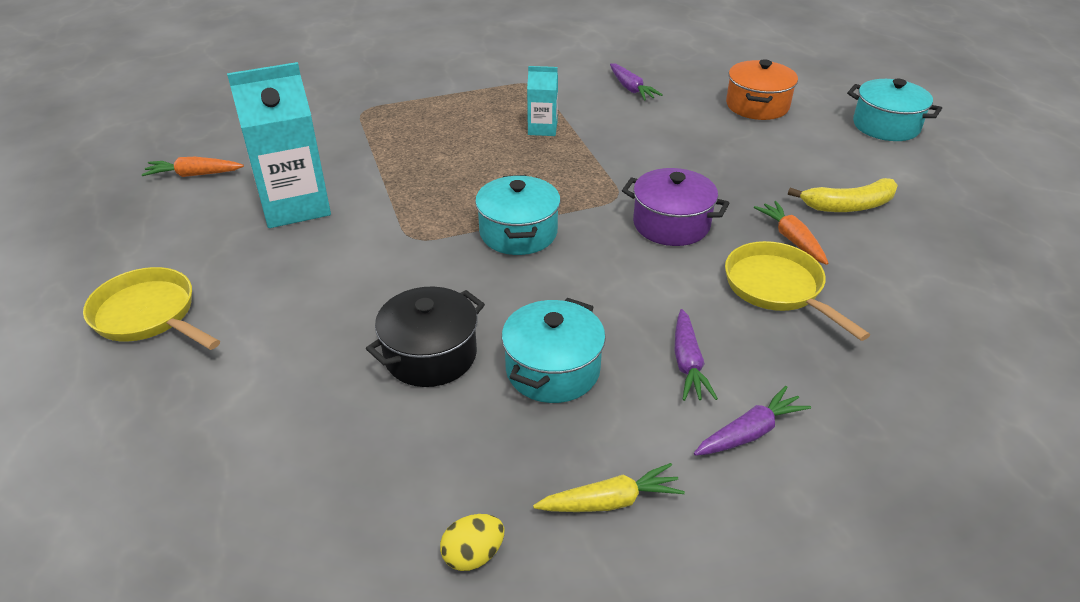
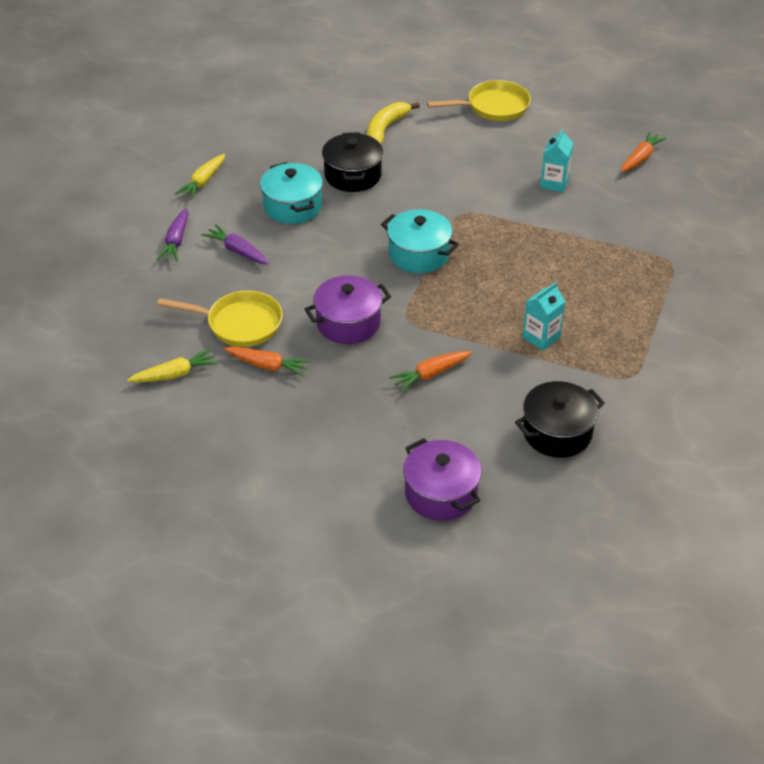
camera: 130 degrees right, 5 degrees up
turquoise carton [227,62,331,228] -> turquoise carton [540,128,573,192], size x0.52
yellow egg [440,514,504,571] -> none
purple carrot [610,63,663,101] -> black pot [515,381,605,458]
orange pot [726,59,798,120] -> purple pot [403,438,482,521]
yellow banana [788,178,898,212] -> yellow banana moved to [367,102,420,144]
turquoise pot [847,79,942,141] -> none
none -> yellow carrot [127,349,218,382]
none -> orange carrot [389,351,472,392]

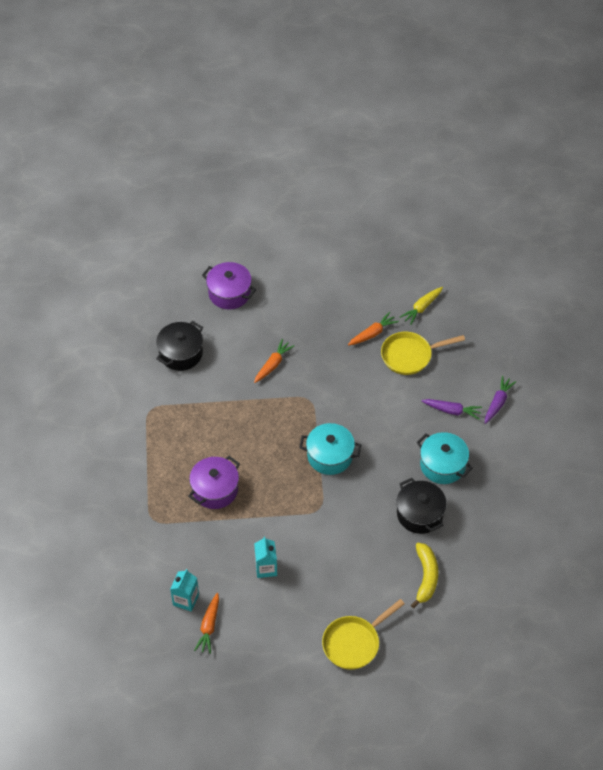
camera: 155 degrees right, 10 degrees up
purple carrot [156,208,188,262] -> purple carrot turned 45 degrees clockwise [485,376,516,424]
yellow carrot [175,154,225,200] -> none
orange carrot [224,346,311,377] -> orange carrot turned 150 degrees clockwise [348,312,399,346]
purple pot [305,275,391,344] -> purple pot moved to [188,456,240,509]
turquoise carton [522,282,566,351] -> turquoise carton moved to [170,569,199,612]

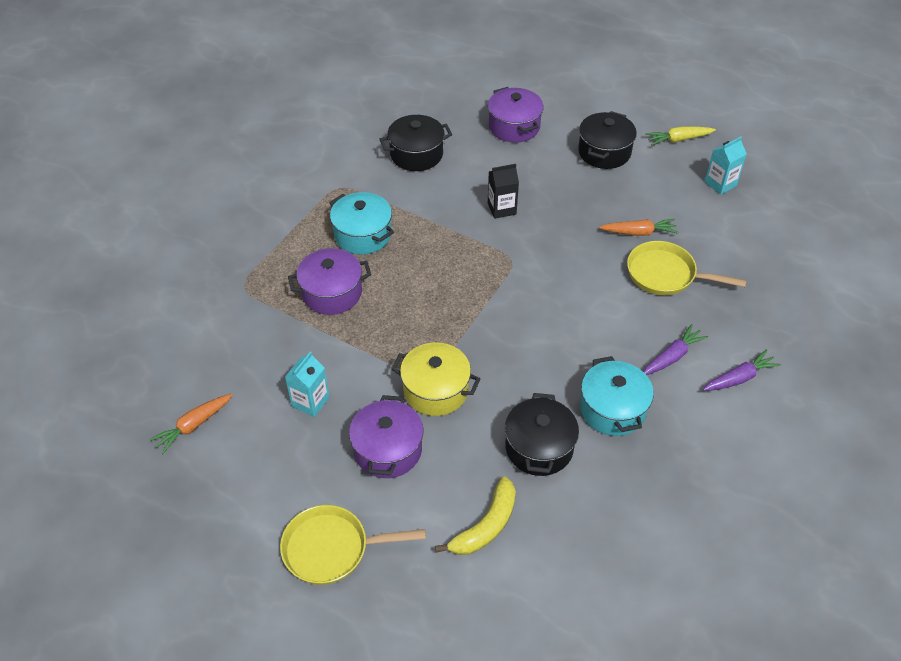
camera: 35 degrees right, 5 degrees down
turquoise carton [170,569,199,612] -> turquoise carton moved to [705,137,747,195]
orange carrot [254,339,294,383] -> black carton [488,164,519,219]
turquoise pot [299,423,362,475] -> turquoise pot moved to [329,192,394,255]
yellow carrot [400,287,443,325] -> yellow carrot moved to [645,127,716,146]
purple carrot [422,399,482,420] -> purple carrot turned 90 degrees counterclockwise [643,324,708,375]
none -> purple pot [349,395,423,478]
none -> yellow pot [391,342,480,416]
none -> black pot [578,111,637,169]

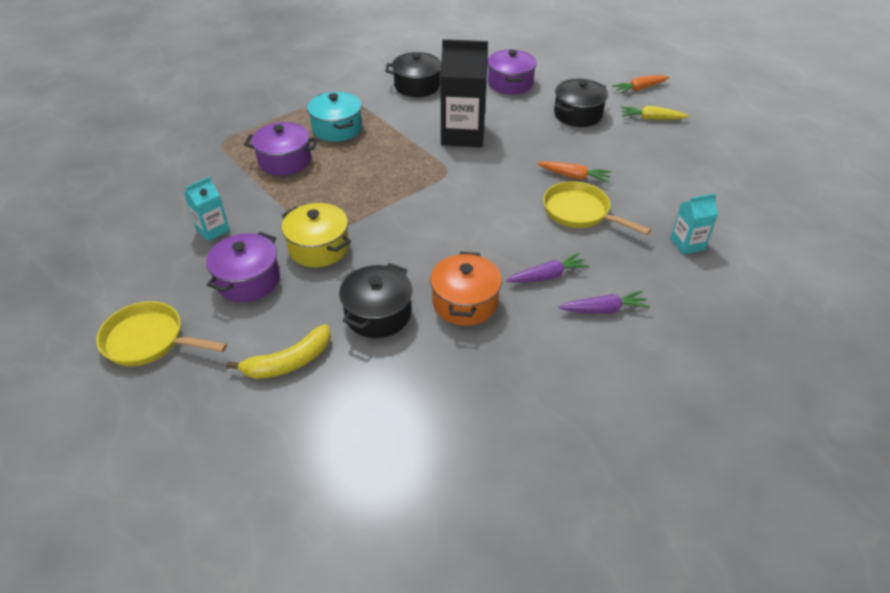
camera: 20 degrees right, 5 degrees down
orange carrot [149,394,232,454] -> orange carrot moved to [612,75,669,94]
black carton [488,164,519,219] -> black carton [440,39,488,147], size x1.94
turquoise pot [580,356,654,436] -> orange pot [430,252,502,326]
turquoise carton [705,137,747,195] -> turquoise carton moved to [670,193,718,254]

